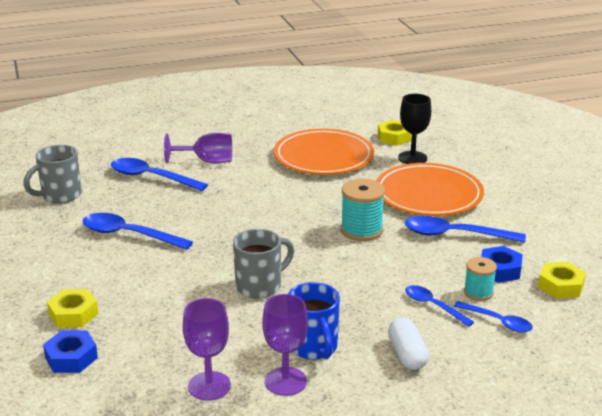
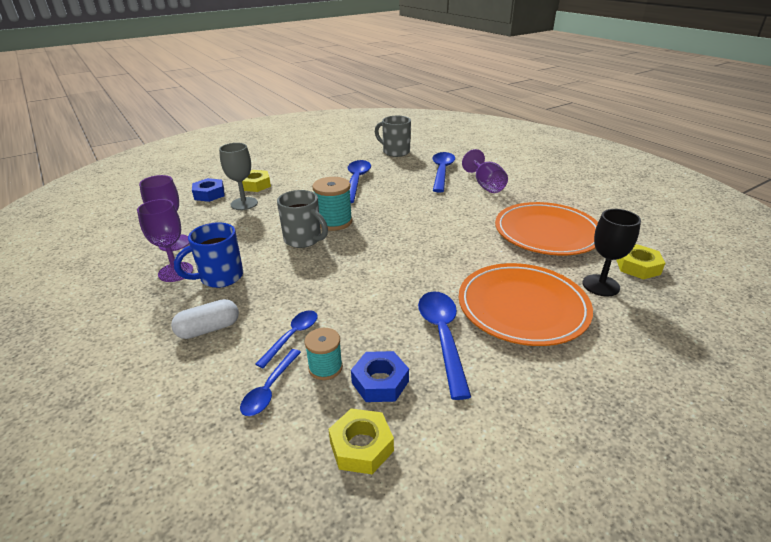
camera: 75 degrees right, 5 degrees up
turquoise spool [341,179,385,241] -> turquoise spool moved to [312,177,353,231]
none -> grey goblet [219,143,258,210]

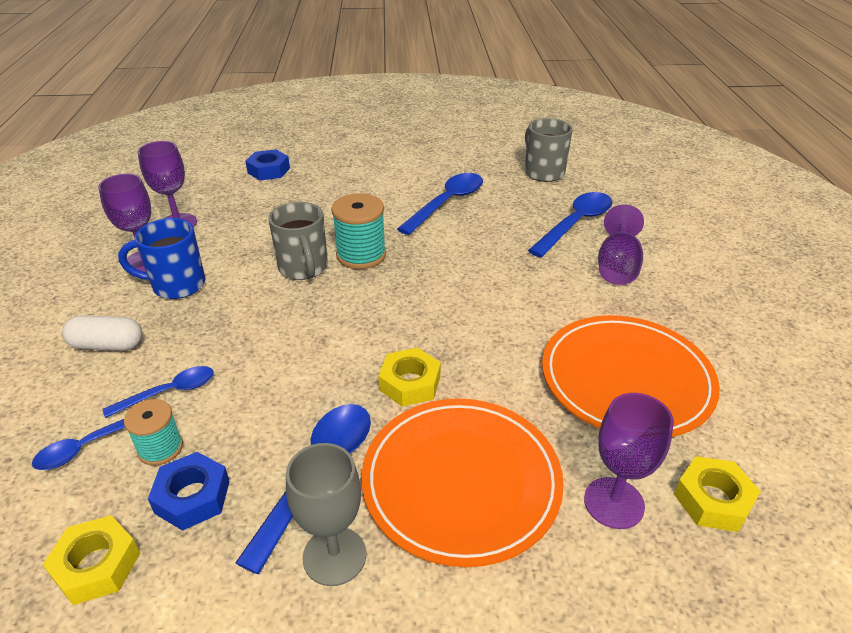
camera: 30 degrees right, 5 degrees up
grey goblet [219,143,258,210] -> grey goblet moved to [286,443,366,586]
yellow nut [242,170,271,192] -> yellow nut moved to [378,348,441,407]
black goblet [582,209,641,297] -> purple goblet [584,393,674,529]

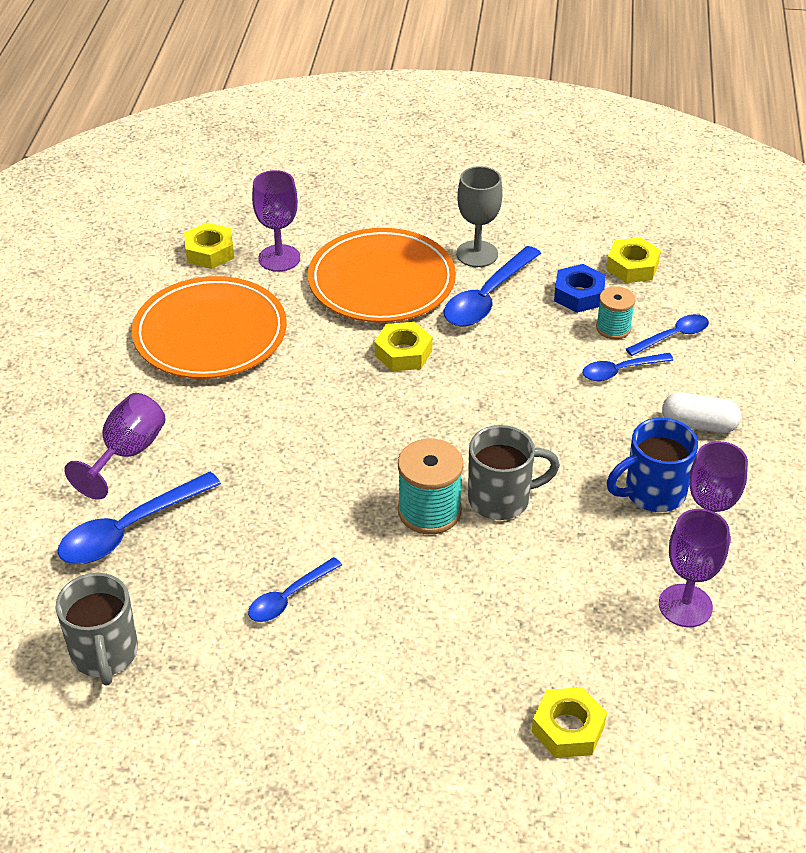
camera: 170 degrees left, 5 degrees up
blue mug [118,218,205,299] -> blue mug turned 150 degrees clockwise [607,418,698,512]
blue nut [245,149,290,180] -> yellow nut [532,687,607,758]
grey mug [268,202,328,280] -> grey mug turned 90 degrees clockwise [468,425,560,520]
blue spoon [397,173,483,235] -> blue spoon [248,557,342,622], size x0.60

